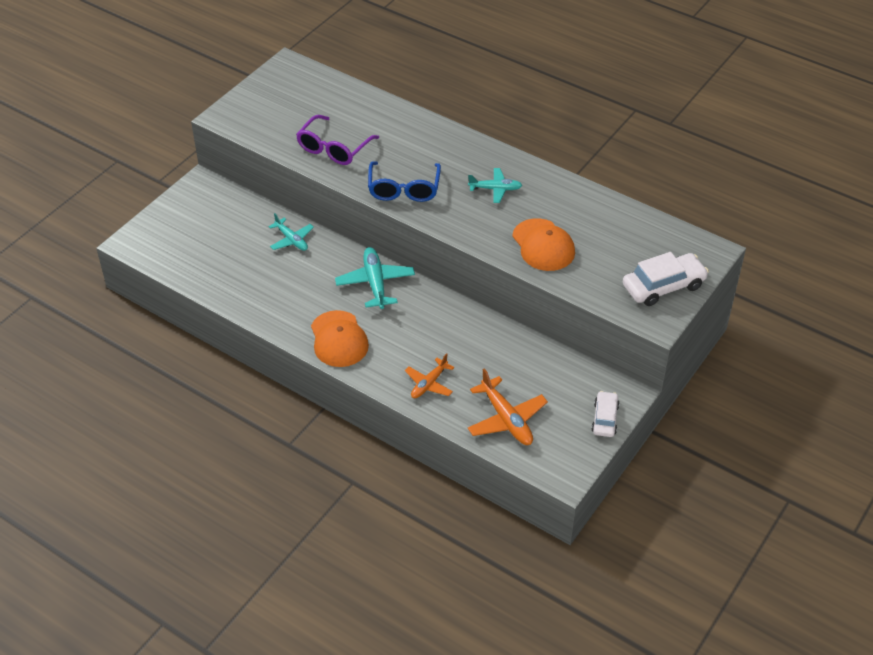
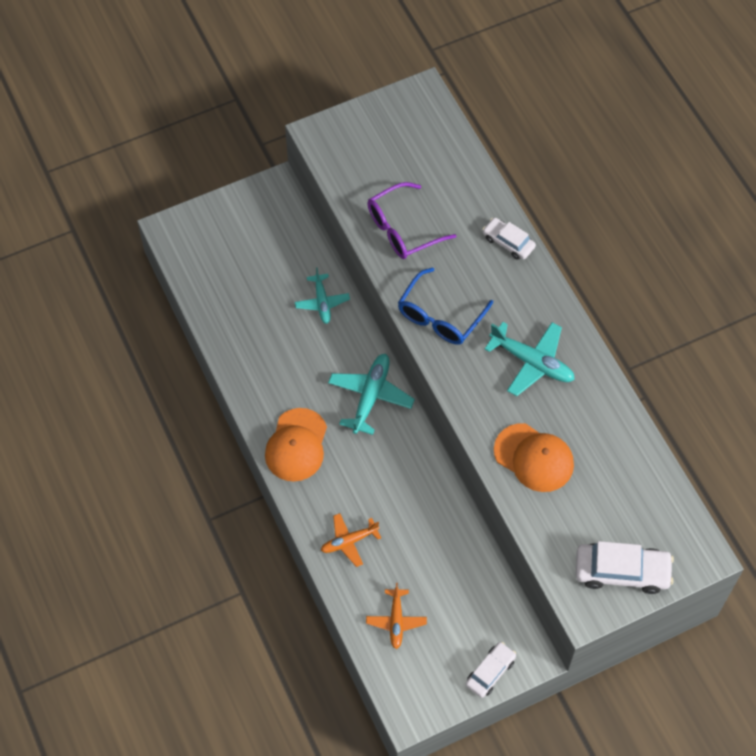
camera: 30 degrees right, 15 degrees up
turquoise plane [468,168,522,203] -> turquoise plane [484,322,575,396], size x1.55
orange plane [468,368,548,445] -> orange plane [366,583,427,649], size x0.65
orange cap [512,218,575,271] -> orange cap turned 60 degrees counterclockwise [494,423,574,492]
none -> white car [483,218,536,260]

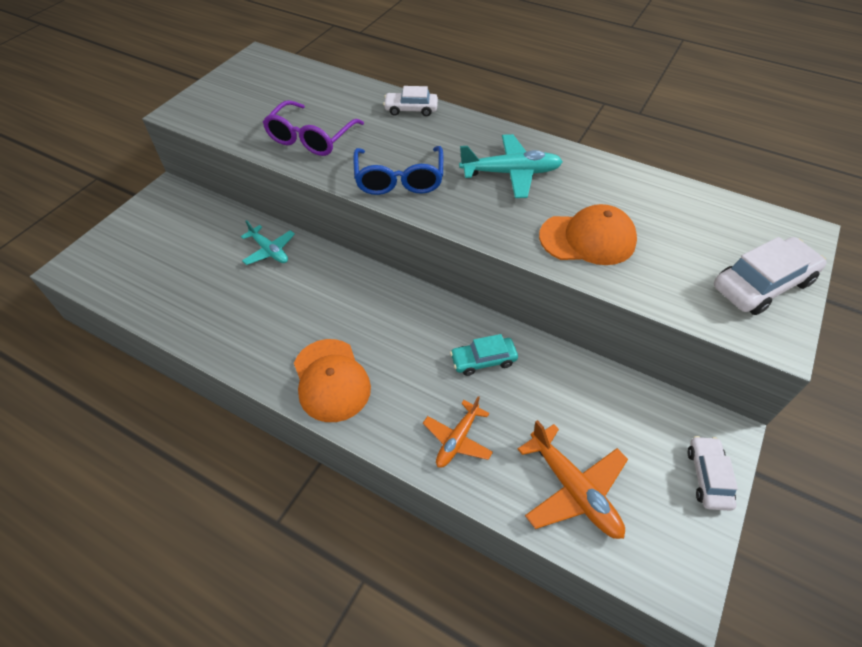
camera: 35 degrees left, 10 degrees down
turquoise plane [328,354,415,435] -> none
orange plane [366,583,427,649] -> orange plane [518,420,628,539], size x1.55
none -> turquoise car [450,334,518,376]

